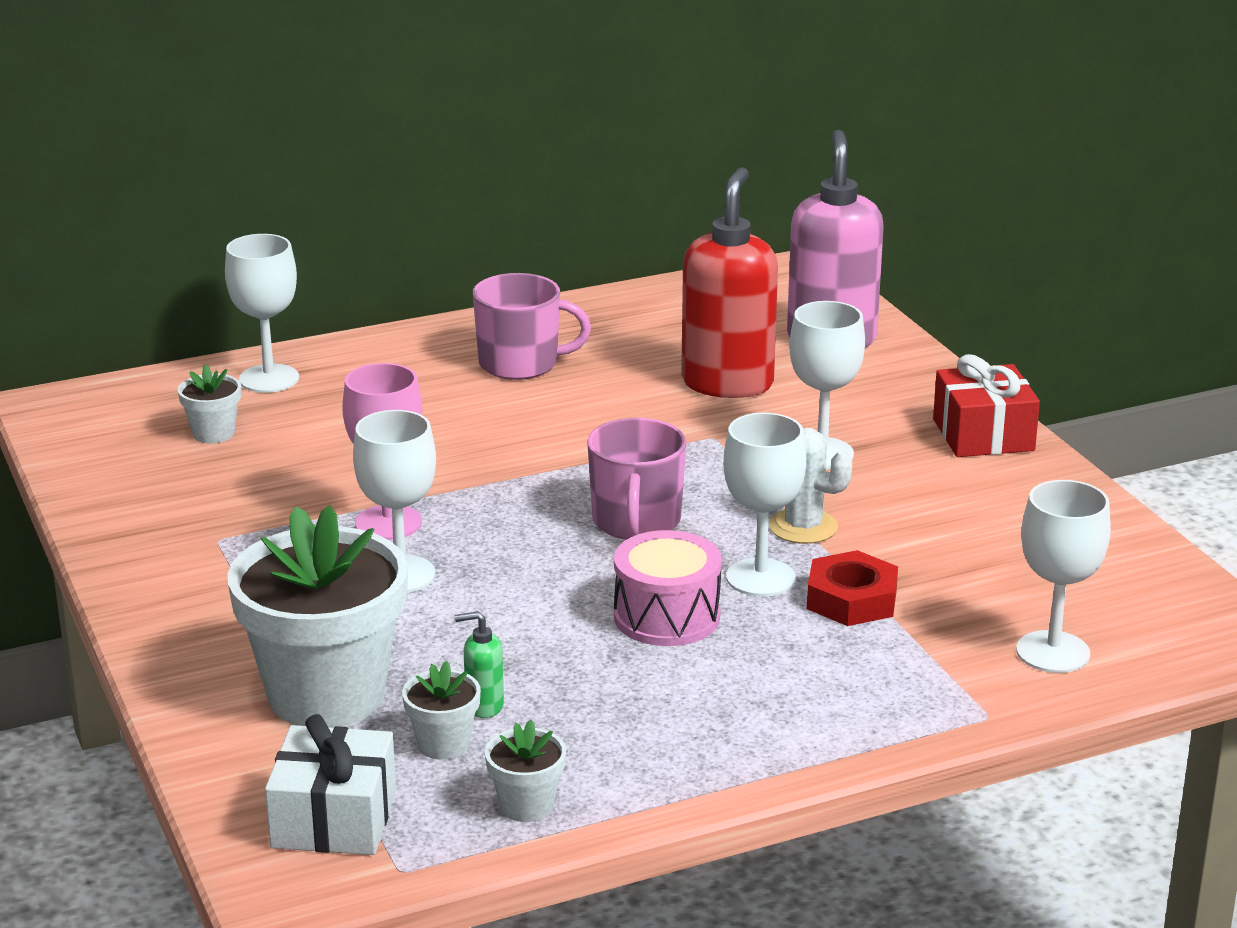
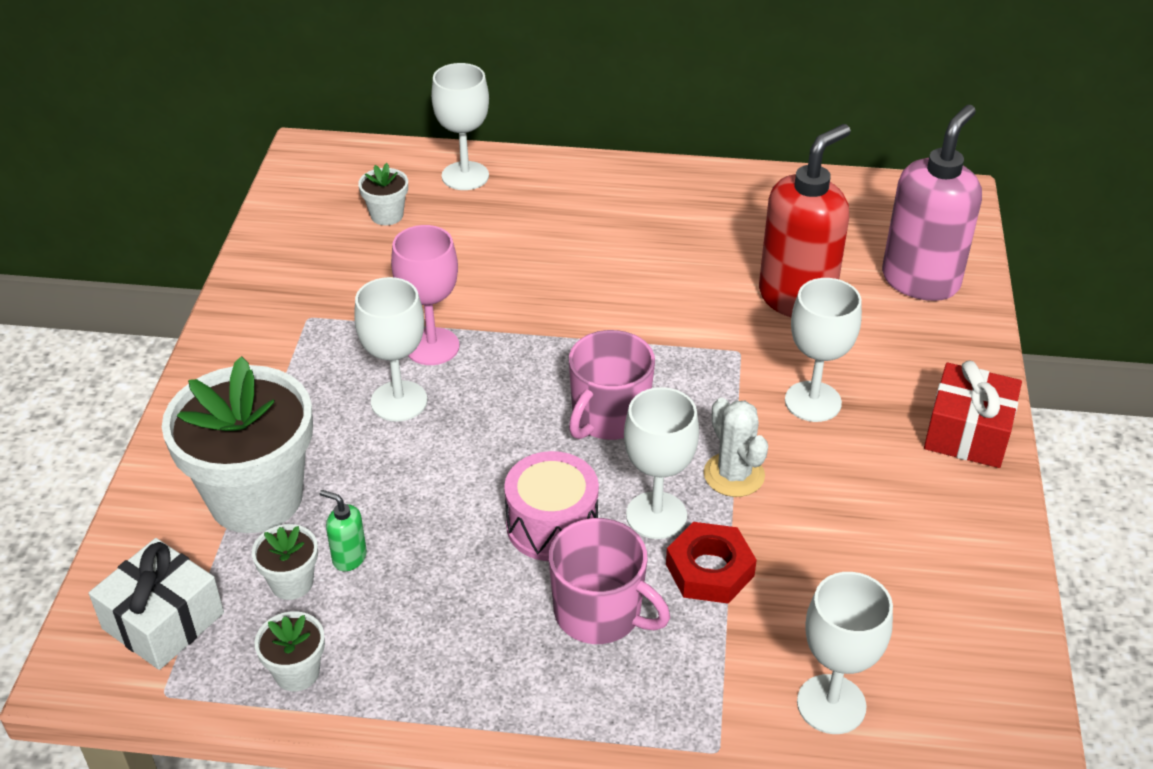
camera: 30 degrees right, 15 degrees up
pink mug [473,273,591,380] -> pink mug moved to [549,518,670,644]

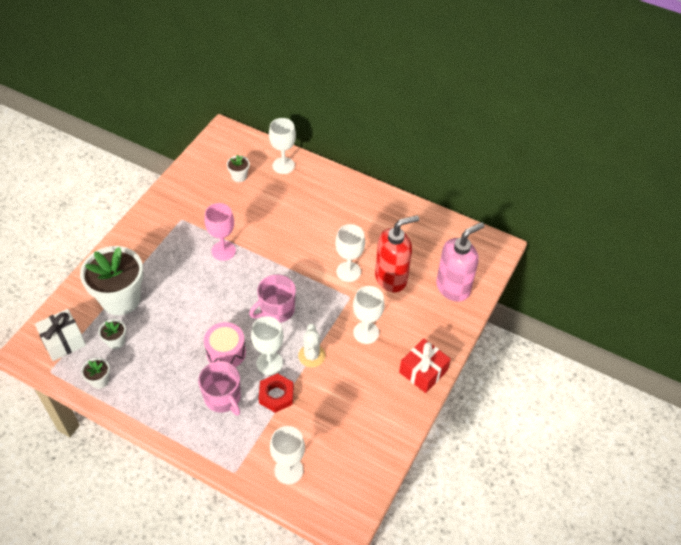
camera: 20 degrees right, 10 degrees up
green soap dispenser [320,490,367,571] -> none
white goblet [354,277,427,422] -> white goblet moved to [335,224,365,282]

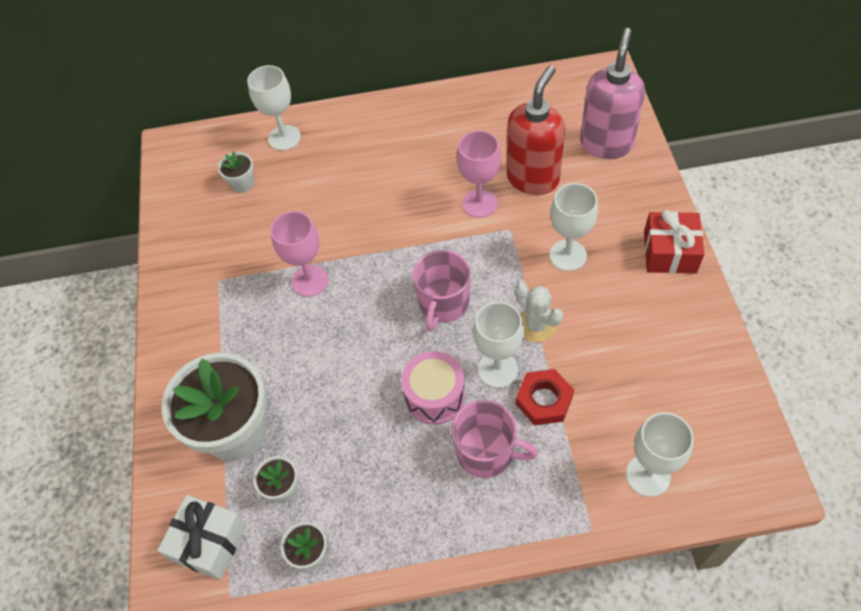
camera: 30 degrees left, 5 degrees up
white goblet [335,224,365,282] -> pink goblet [457,130,501,218]

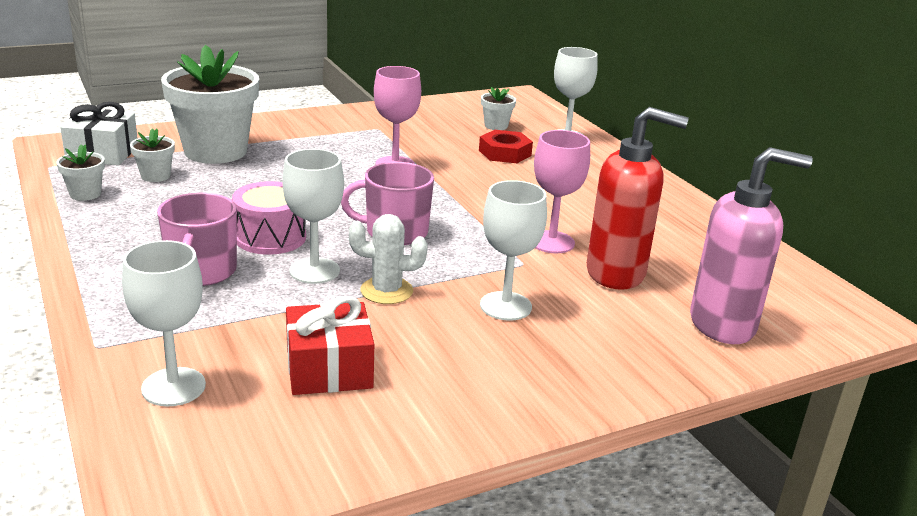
camera: 65 degrees right, 30 degrees down
white cactus [515,283,563,342] -> white cactus turned 60 degrees clockwise [349,214,428,304]
red nut [516,369,574,425] -> red nut moved to [479,130,533,163]
red gift [644,210,704,274] -> red gift moved to [286,296,374,395]

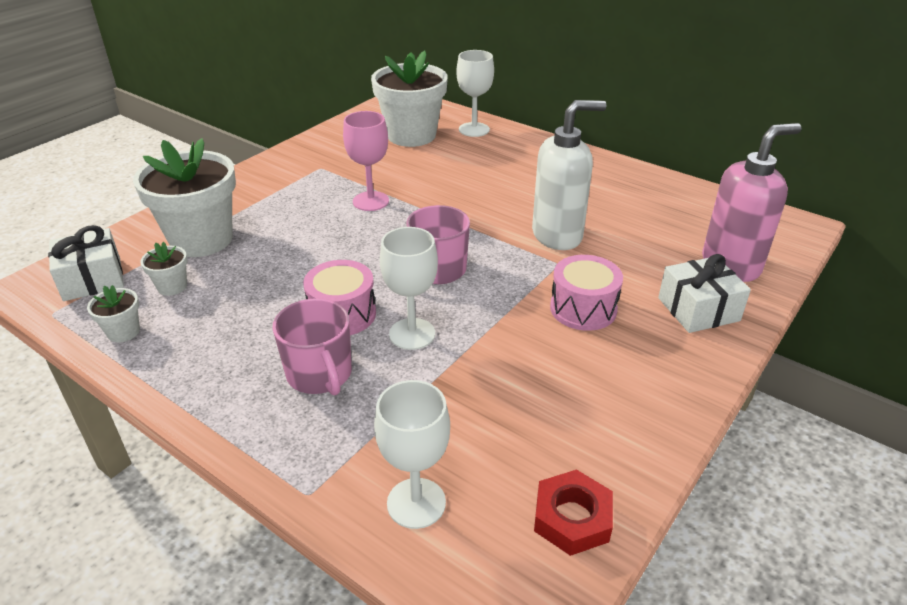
camera: 25 degrees left, 10 degrees up
red gift [286,296,374,395] -> none
white cactus [349,214,428,304] -> none
red nut [479,130,533,163] -> red nut moved to [534,469,613,556]
white goblet [480,180,547,321] -> pink drum [550,255,623,331]
white flower pot [481,87,516,130] -> white flower pot [371,51,448,147], size x2.32
pink goblet [534,130,590,253] -> white soap dispenser [532,100,606,250]
red soap dispenser [587,107,689,290] -> none
none -> white gift [658,254,751,333]

